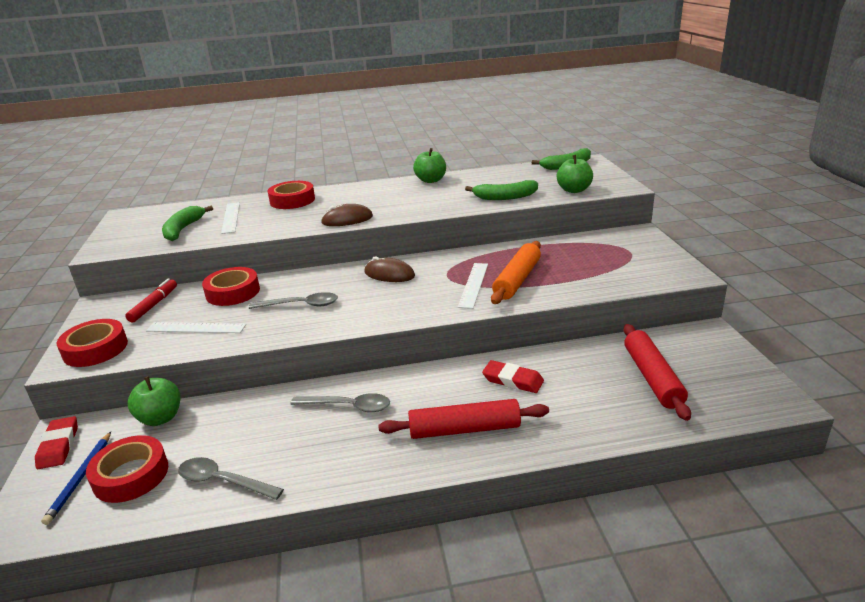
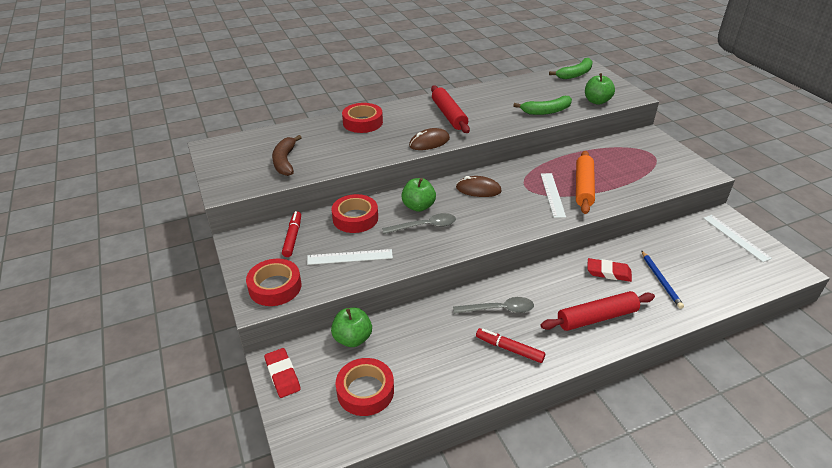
camera: 15 degrees left, 10 degrees up
blue pencil [41,432,111,525] -> blue pencil moved to [641,250,684,309]
green banana [162,206,213,241] -> brown banana [272,135,302,176]
grey spoon [178,457,284,500] -> none
white ruler [221,202,240,234] -> white ruler moved to [703,215,772,262]
green apple [413,148,446,183] -> green apple moved to [401,178,436,212]
red rolling pin [623,324,691,421] -> red rolling pin moved to [431,86,470,133]
none -> red marker [476,328,545,363]

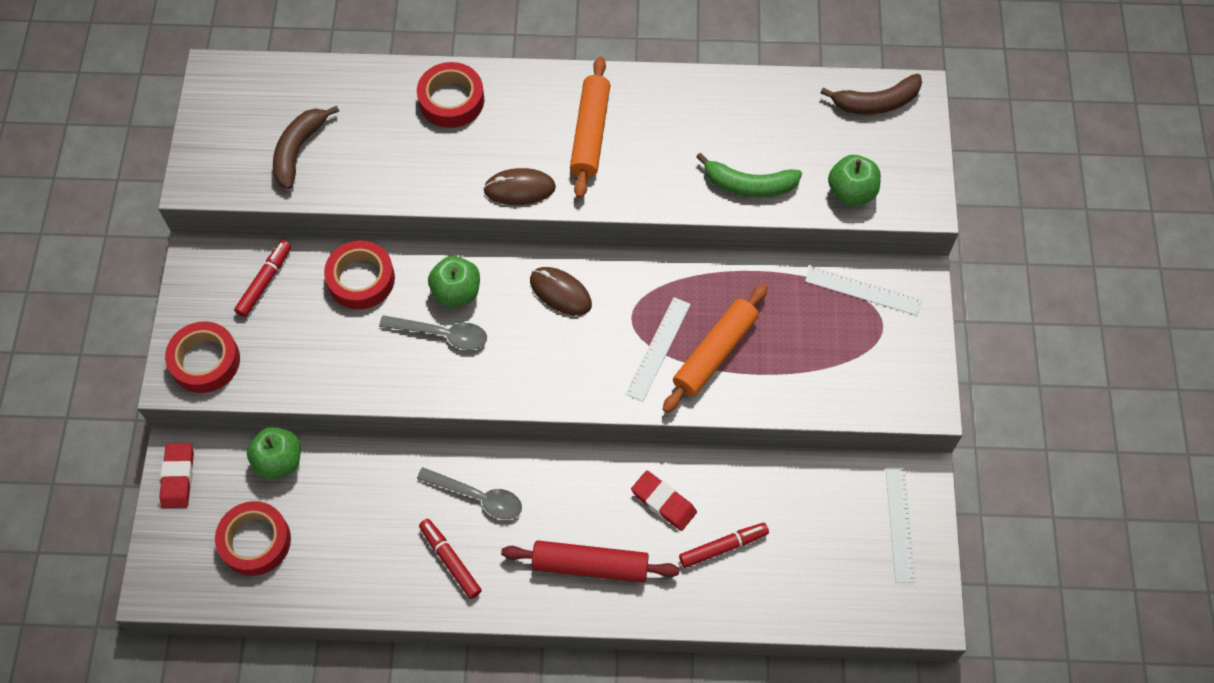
camera: 25 degrees right, 25 degrees up
white ruler [307,249,393,265] -> white ruler moved to [805,266,922,316]
red rolling pin [431,86,470,133] -> orange rolling pin [570,57,610,198]
green banana [549,58,593,79] -> brown banana [821,74,922,115]
blue pencil [641,250,684,309] -> red marker [679,523,769,568]

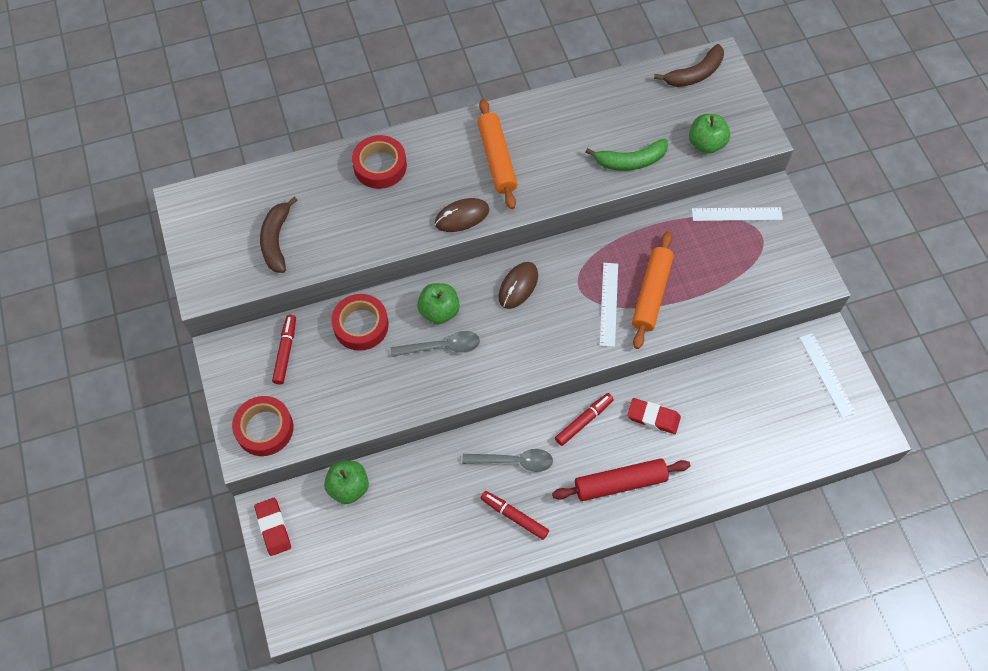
camera: 20 degrees left, 0 degrees up
red tape [215,501,291,576] -> none
brown mouse [530,267,592,315] -> brown mouse turned 75 degrees counterclockwise [498,262,538,309]
red marker [679,523,769,568] -> red marker moved to [555,393,614,446]

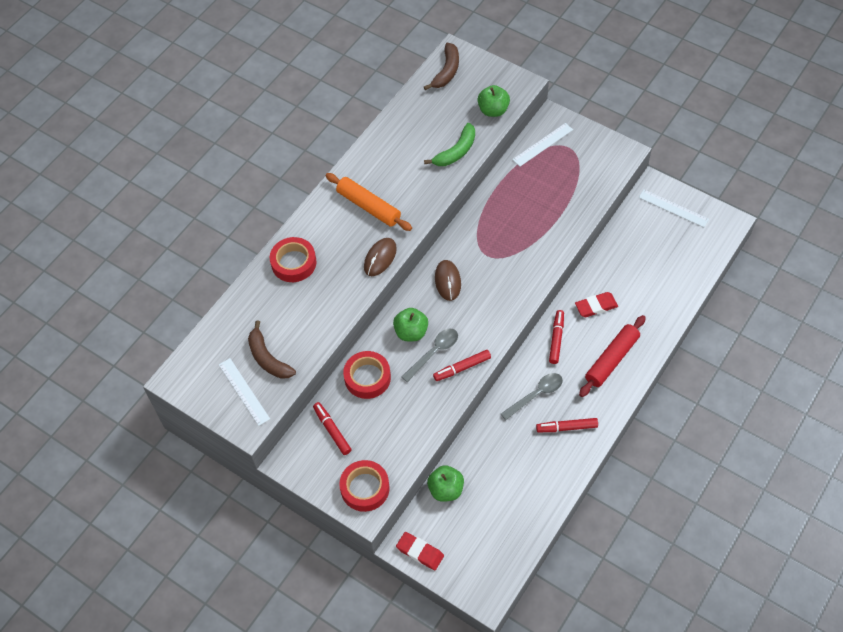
camera: 35 degrees left, 5 degrees down
white ruler [600,263,618,347] -> white ruler moved to [219,358,270,426]
orange rolling pin [632,231,674,349] -> none
none -> red marker [433,350,491,381]

